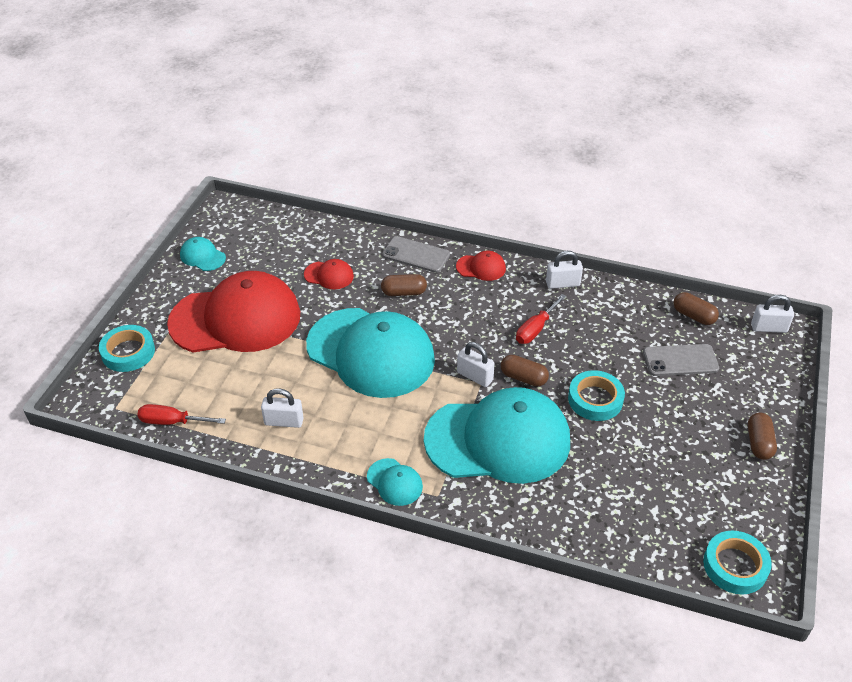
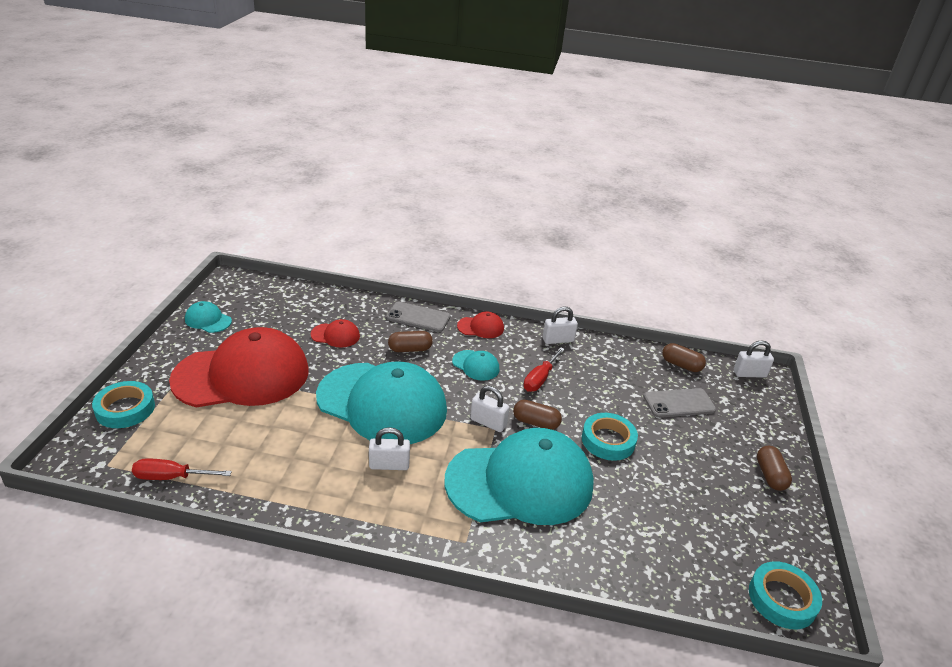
camera: 10 degrees left, 10 degrees down
white padlock [261,388,304,428] -> white padlock moved to [369,427,410,470]
turquoise cap [367,458,423,506] -> turquoise cap moved to [452,350,499,381]

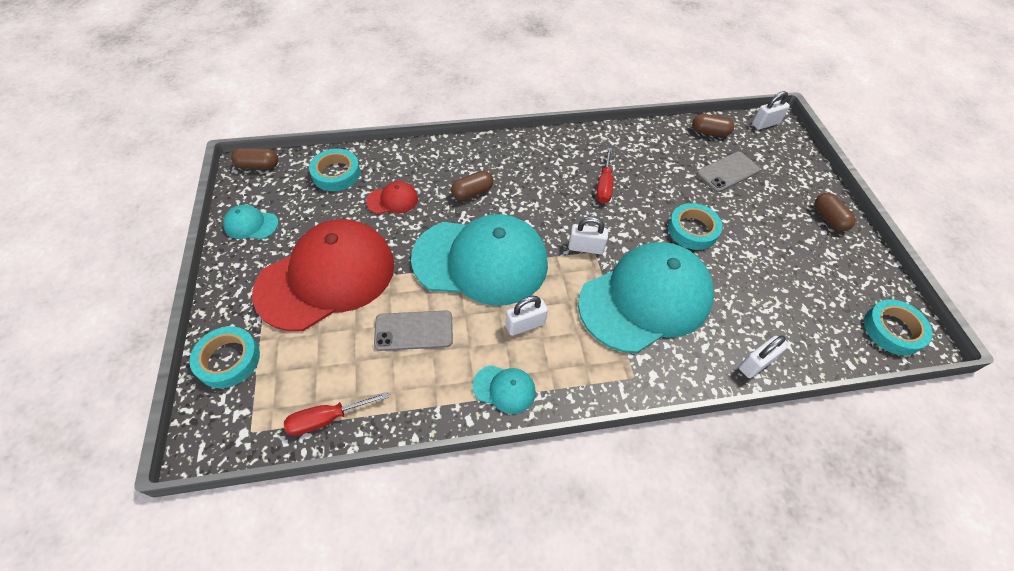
camera: 20 degrees left, 20 degrees up
grey phone [386,302,450,332] -> grey phone moved to [374,310,453,351]
turquoise cap [452,350,499,381] -> turquoise cap moved to [473,365,536,414]
red cap [457,311,504,338] -> none
brown capsule [513,400,562,430] -> brown capsule moved to [231,148,278,169]
white padlock [543,307,578,344] -> white padlock moved to [739,335,787,378]
none -> turquoise tape [309,149,361,191]

